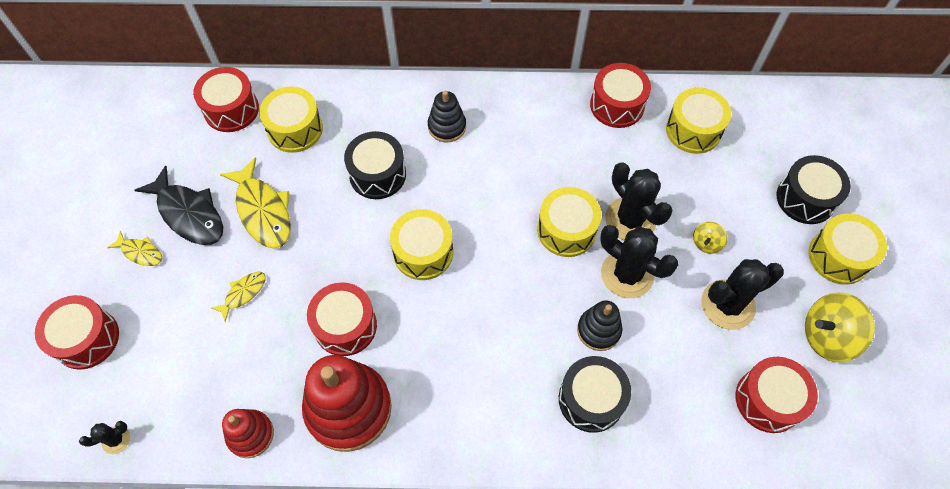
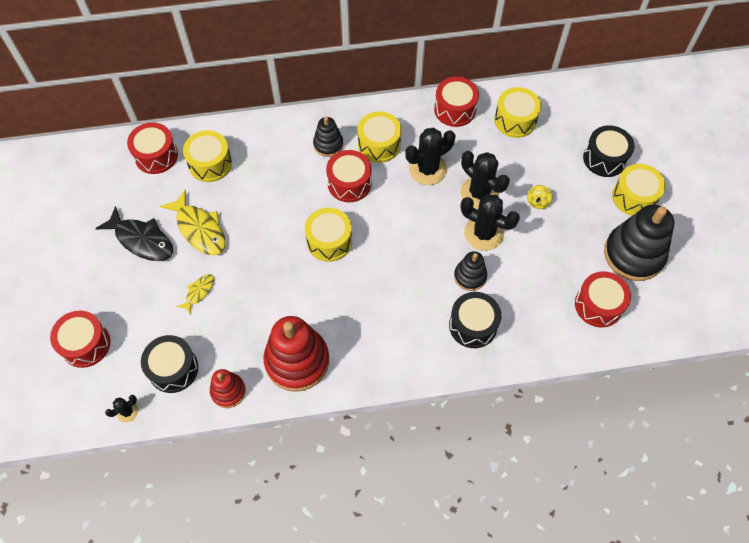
camera: 10 degrees left, 0 degrees up
yellow fish [107,231,162,266] -> none
red drum [307,282,377,356] -> red drum moved to [326,150,372,202]
black drum [344,131,406,199] -> black drum moved to [141,335,198,393]
yellow drum [537,187,602,257] -> yellow drum moved to [357,111,401,163]
black cactus [701,259,784,330] -> black cactus moved to [405,128,455,185]
yellow spinning top [805,292,875,362] -> black stacking toy [604,205,674,281]

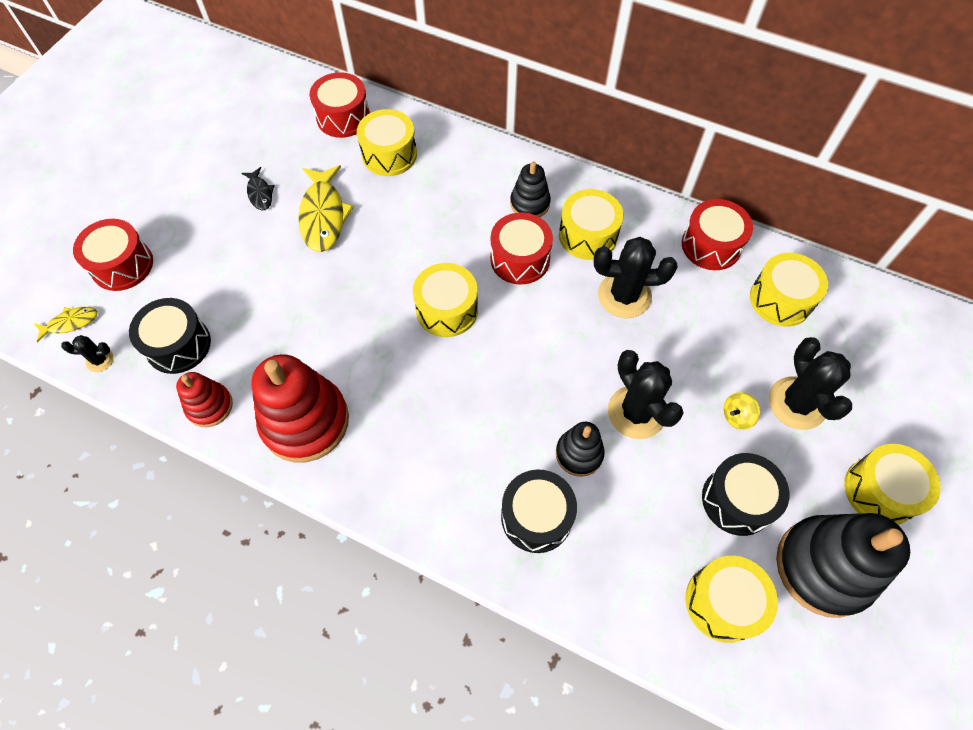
camera: 35 degrees right, 0 degrees up
black fish [95,206,173,261] -> black fish [242,167,275,210], size x0.53
yellow fish [177,274,214,314] -> yellow fish moved to [34,307,98,342]
black cactus [460,151,510,209] -> black cactus moved to [769,337,852,430]
red drum [575,271,631,327] -> yellow drum [685,556,778,643]
black drum [583,125,634,177] -> black drum moved to [702,453,789,536]

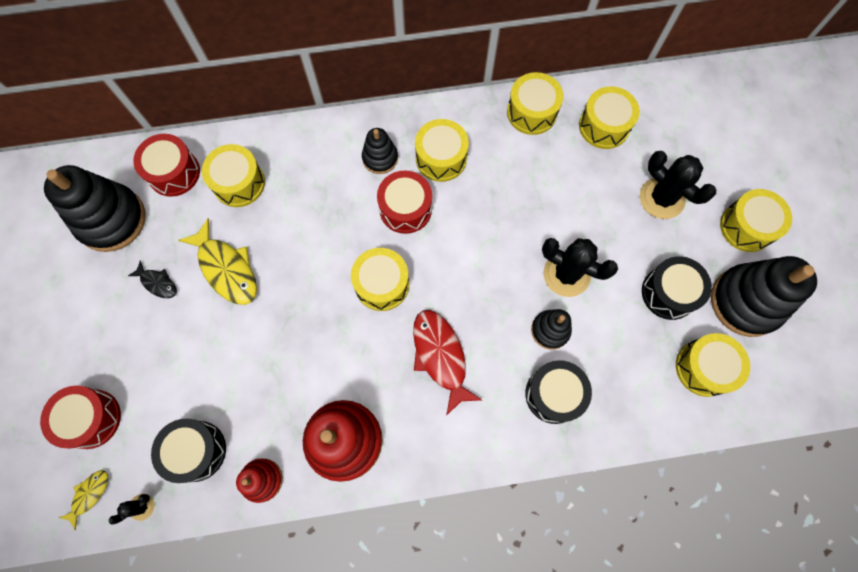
camera: 35 degrees left, 10 degrees up
black cactus [594,237,677,318] -> none
red drum [682,199,753,270] -> yellow drum [507,72,563,135]
yellow spinning top [724,392,760,430] -> none
none -> black stacking toy [44,165,145,252]
none -> red fish [413,310,482,416]

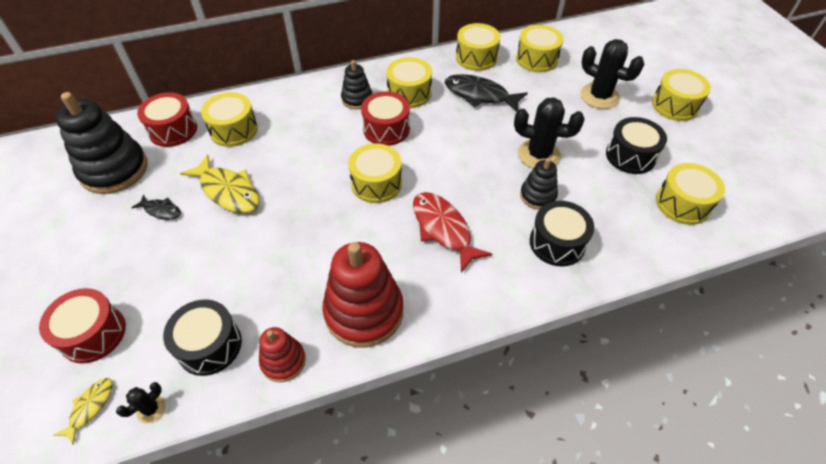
camera: 10 degrees left, 20 degrees down
black stacking toy [711,256,817,337] -> none
none -> black fish [445,74,528,112]

